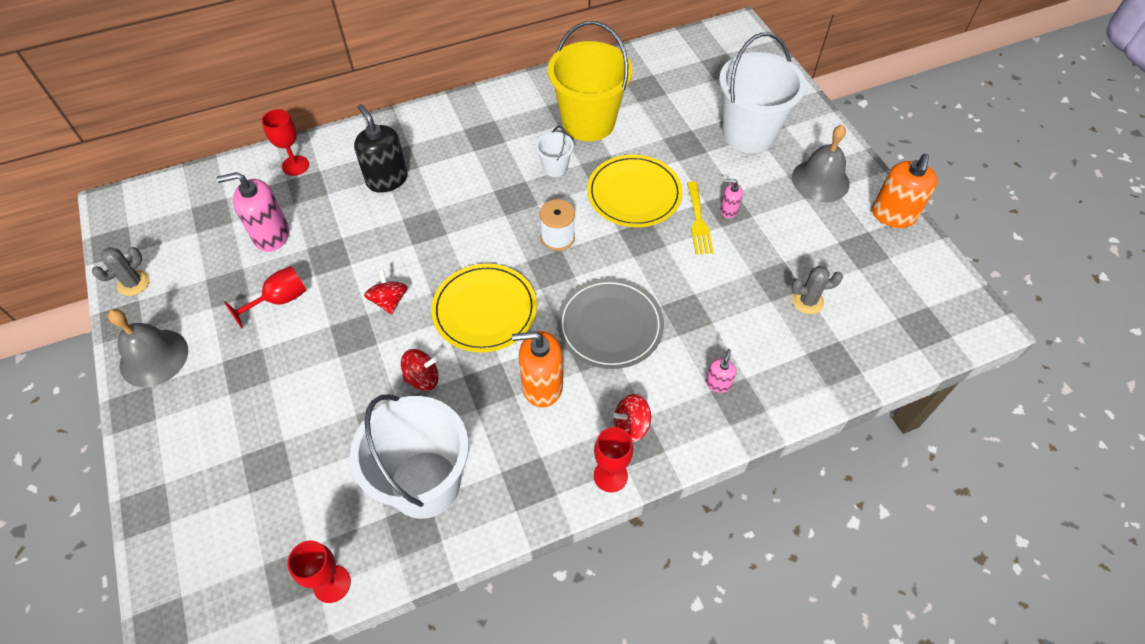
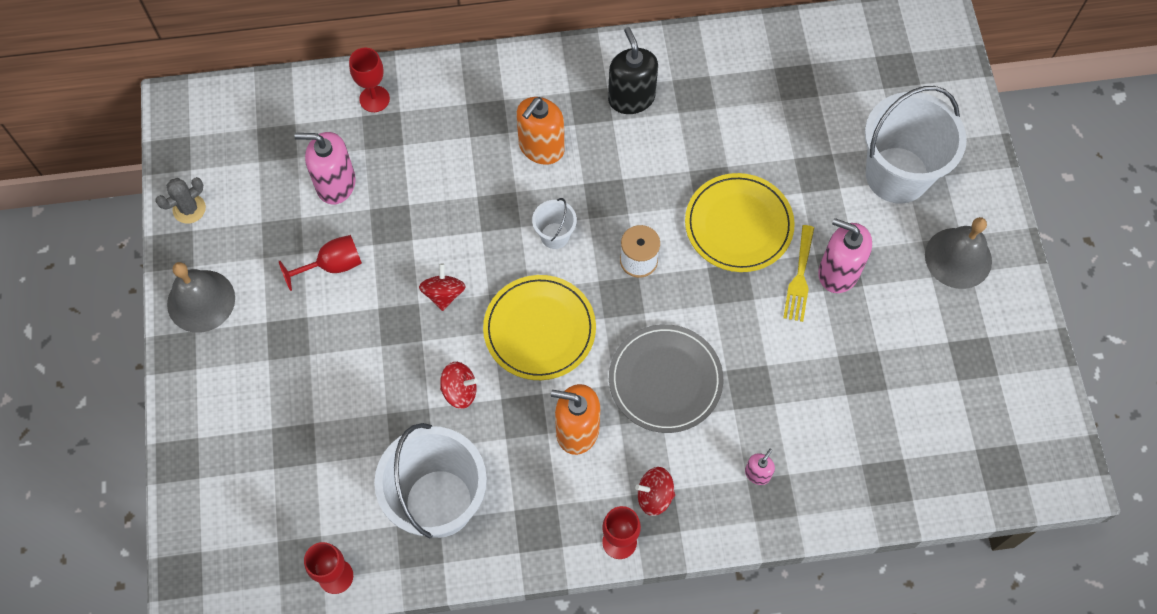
camera: 15 degrees right, 10 degrees up
black soap dispenser [354,104,408,193] -> black soap dispenser moved to [608,27,658,114]
white bucket [536,126,574,177] -> white bucket moved to [532,198,577,249]
yellow bucket [548,21,632,141] -> none
pink soap dispenser [720,179,743,219] -> pink soap dispenser [818,218,872,293], size x1.98
grey cactus [791,266,843,314] -> none
orange soap dispenser [872,154,938,228] -> orange soap dispenser moved to [516,97,565,165]

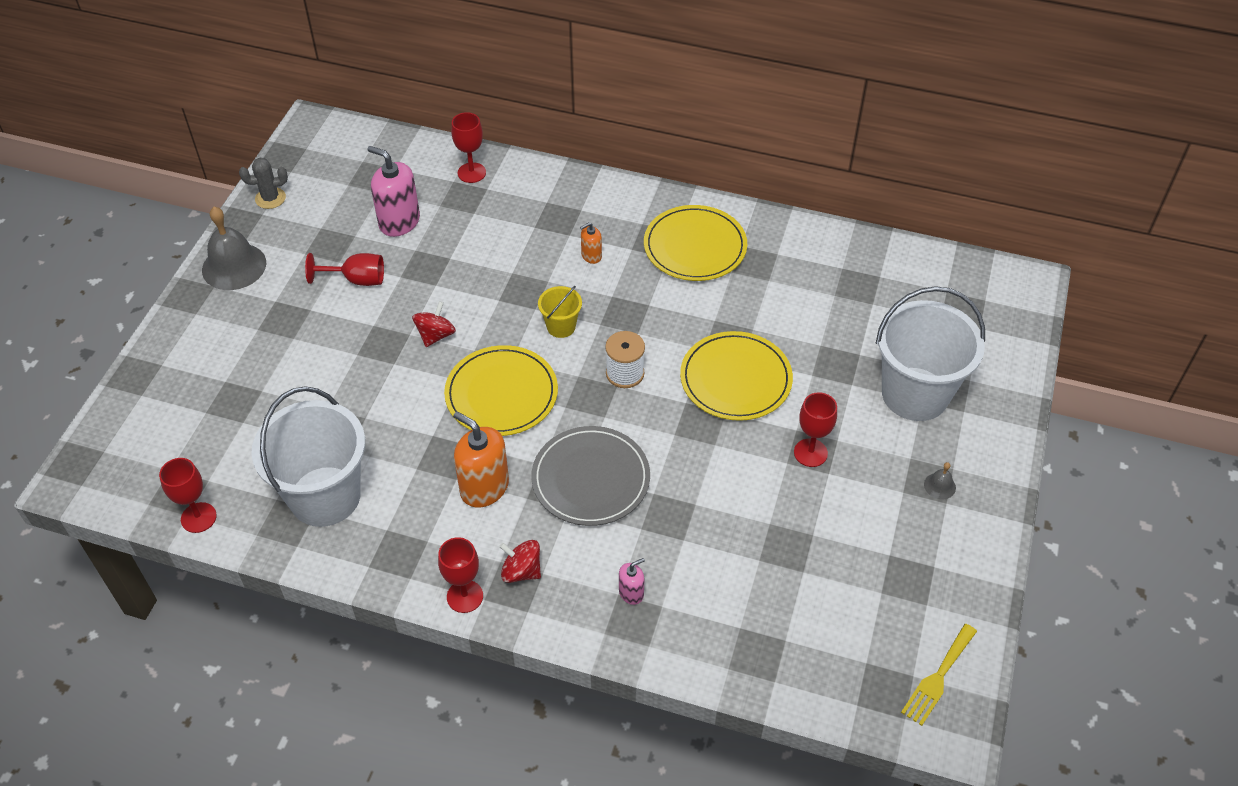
camera: 25 degrees right, 15 degrees down
red spinning top [440,362,478,409] -> none
orange soap dispenser [516,97,565,165] -> orange soap dispenser [580,222,602,264], size x0.50
white bucket [532,198,577,249] -> yellow bucket [538,286,582,338]
black soap dispenser [608,27,658,114] -> yellow plate [644,205,747,281]
yellow fork [783,225,814,322] -> yellow fork moved to [901,624,977,726]
pink soap dispenser [818,218,872,293] -> red goblet [794,392,837,467]
grey bell [925,217,992,289] -> grey bell [924,462,956,499], size x0.44

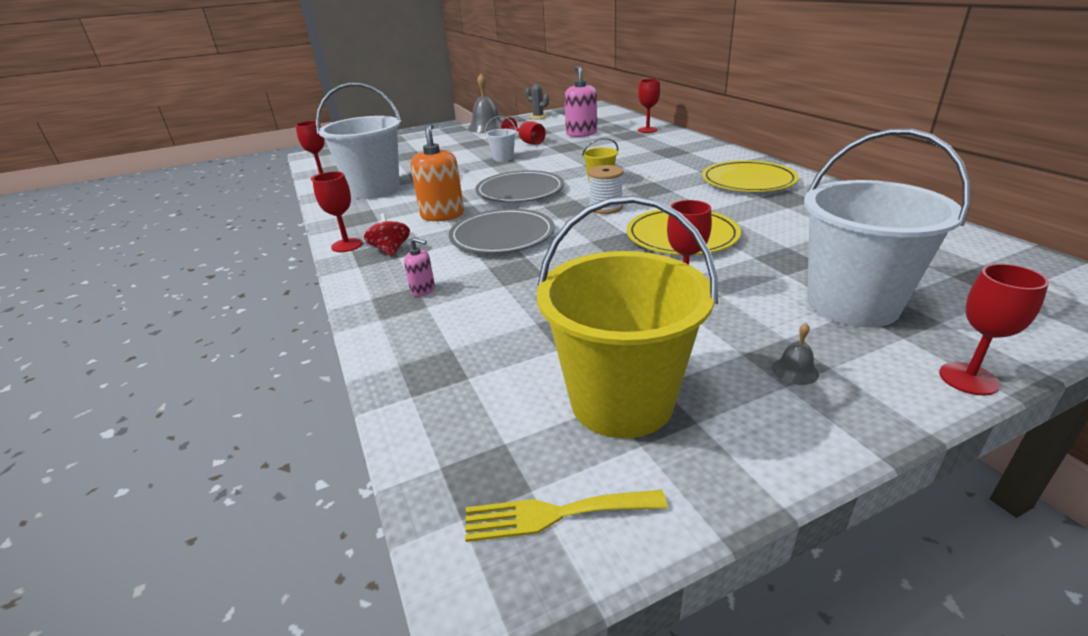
camera: 50 degrees right, 20 degrees down
red spinning top [412,301,456,347] -> none
yellow plate [444,345,558,436] -> grey plate [475,170,564,202]
orange soap dispenser [580,222,602,264] -> none
none -> white bucket [485,116,517,162]
none -> yellow bucket [537,196,718,438]
none -> red goblet [939,264,1049,395]

